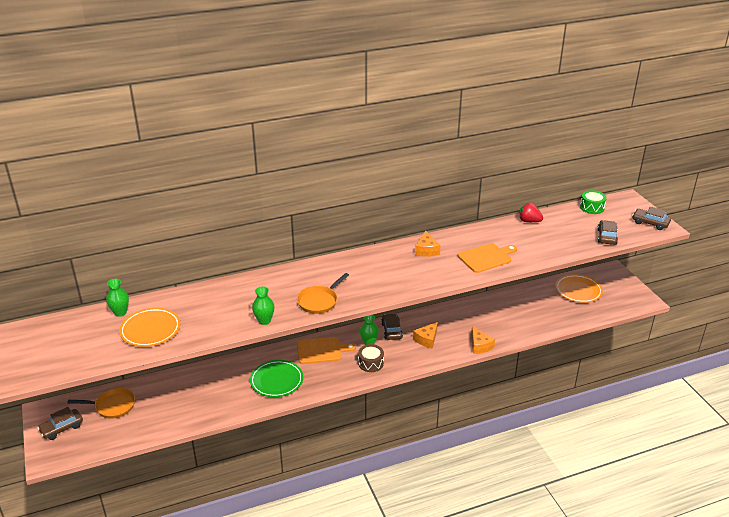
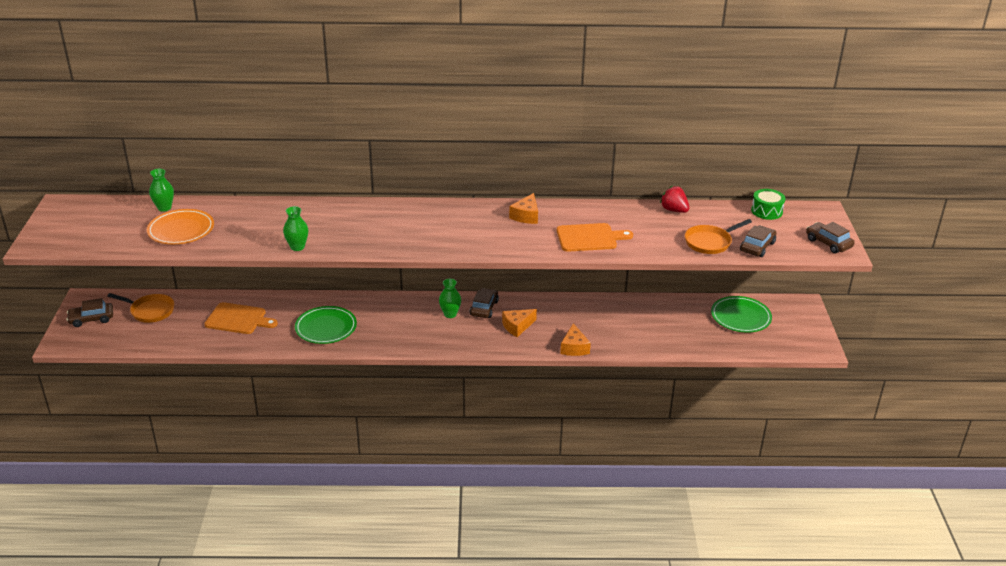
camera: 20 degrees right, 0 degrees up
orange pan [297,273,349,314] -> orange pan moved to [685,219,752,254]
orange cutting board [297,337,356,364] -> orange cutting board moved to [204,302,278,334]
brown drum [358,344,384,372] -> none
orange plate [555,274,603,303] -> green plate [711,296,772,333]

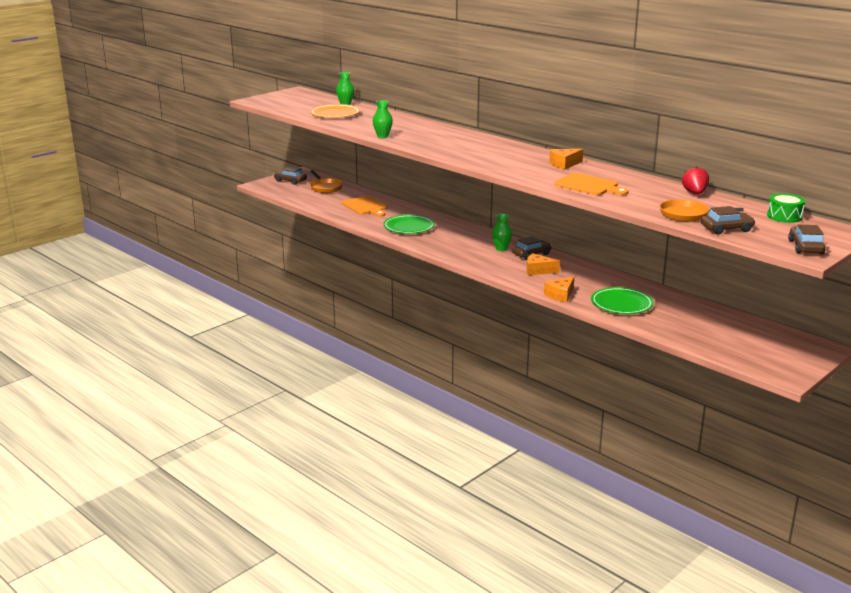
camera: 45 degrees right, 10 degrees down
green plate [711,296,772,333] -> green plate moved to [591,287,654,314]

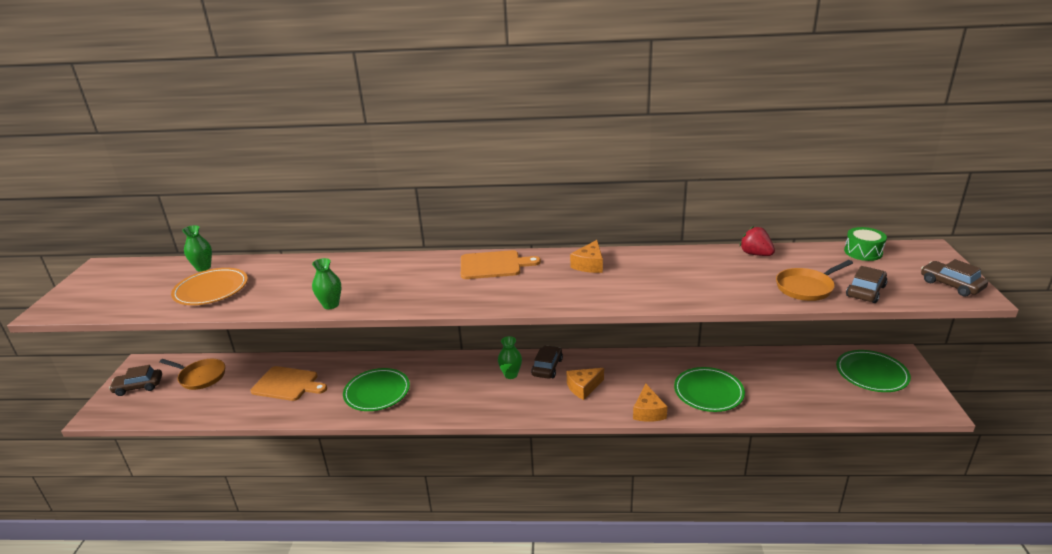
camera: 40 degrees left, 5 degrees up
orange cutting board [555,173,628,195] -> orange cutting board moved to [461,250,541,279]
none -> green plate [836,350,911,392]

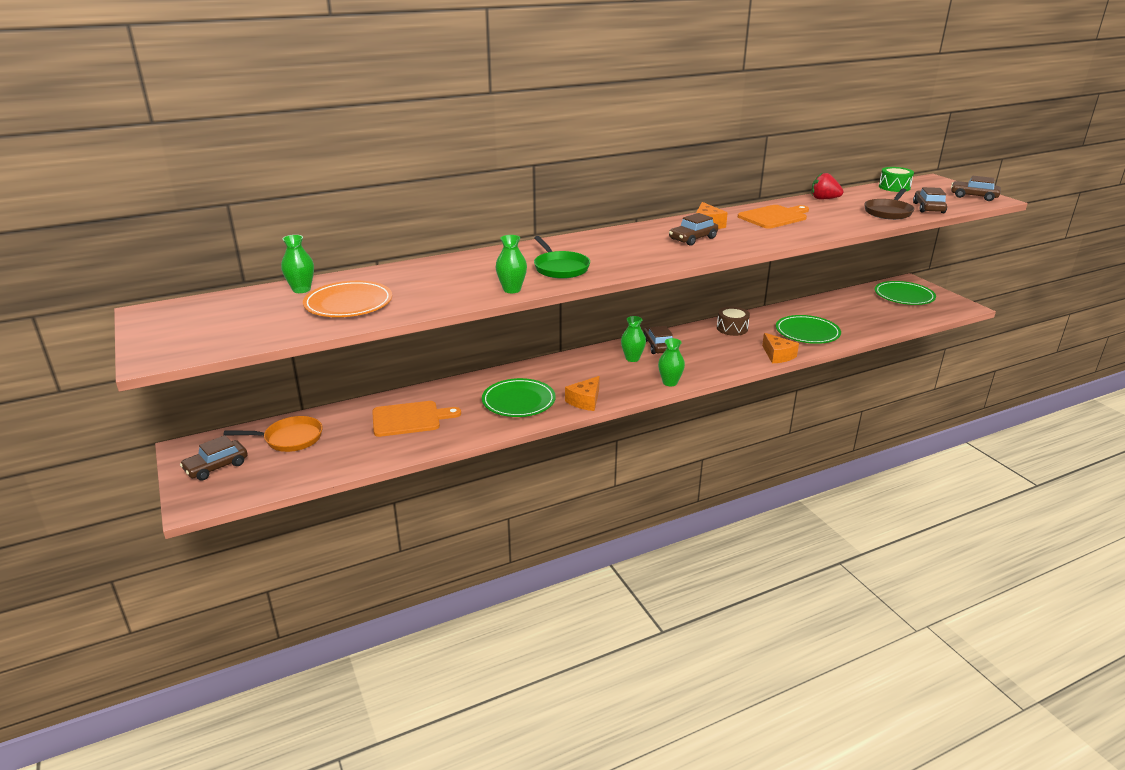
camera: 30 degrees left, 0 degrees up
orange cutting board [461,250,541,279] -> orange cutting board moved to [738,205,809,229]
orange cheese [567,368,604,400] -> orange cheese moved to [565,376,600,411]
orange pan [776,260,853,301] -> brown pan [864,188,915,220]
none -> green pan [534,236,590,279]
none -> green vase [658,338,685,386]
none -> brown car [669,213,718,246]
none -> brown drum [717,307,750,336]

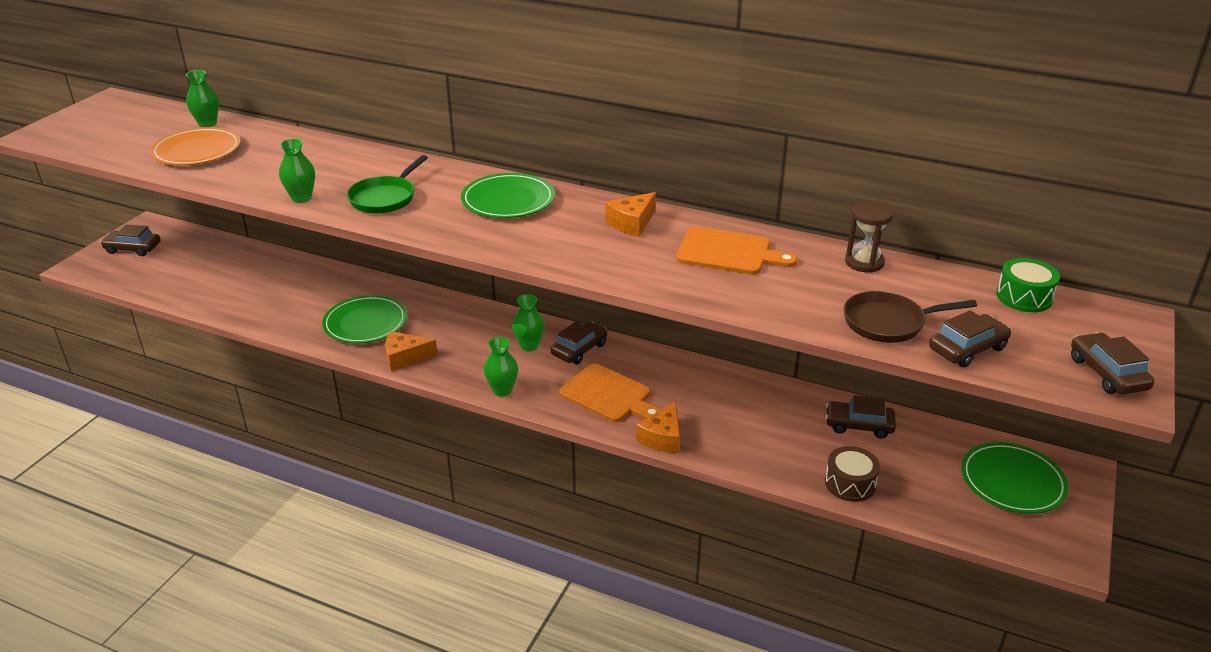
camera: 50 degrees right, 5 degrees up
orange pan [224,416,323,452] -> none
orange cutting board [372,401,461,437] -> orange cutting board moved to [559,364,660,422]
brown car [669,213,718,246] -> brown car moved to [826,395,896,439]
brown drum [717,307,750,336] -> brown drum moved to [825,446,880,502]
green plate [776,315,841,344] -> green plate moved to [461,173,555,218]
red strawberry [812,172,843,200] -> brown hourglass [845,201,893,273]

